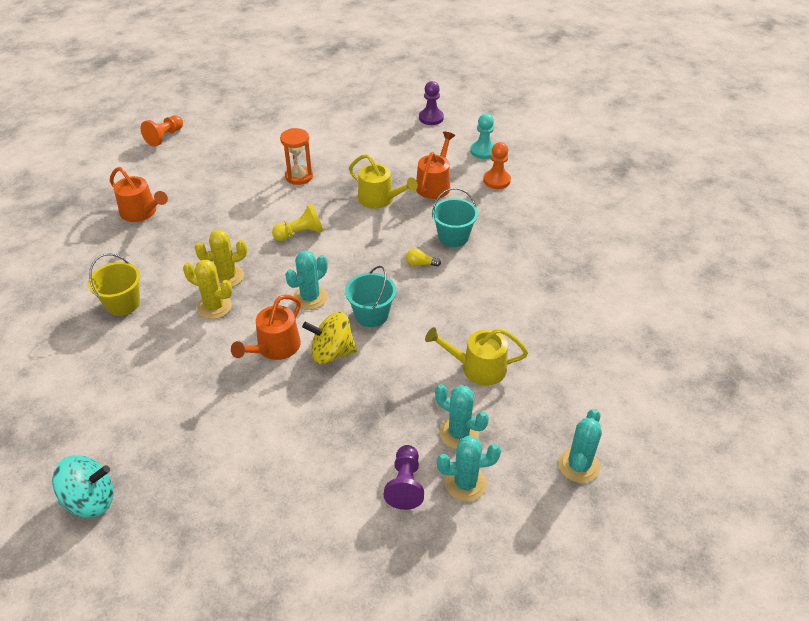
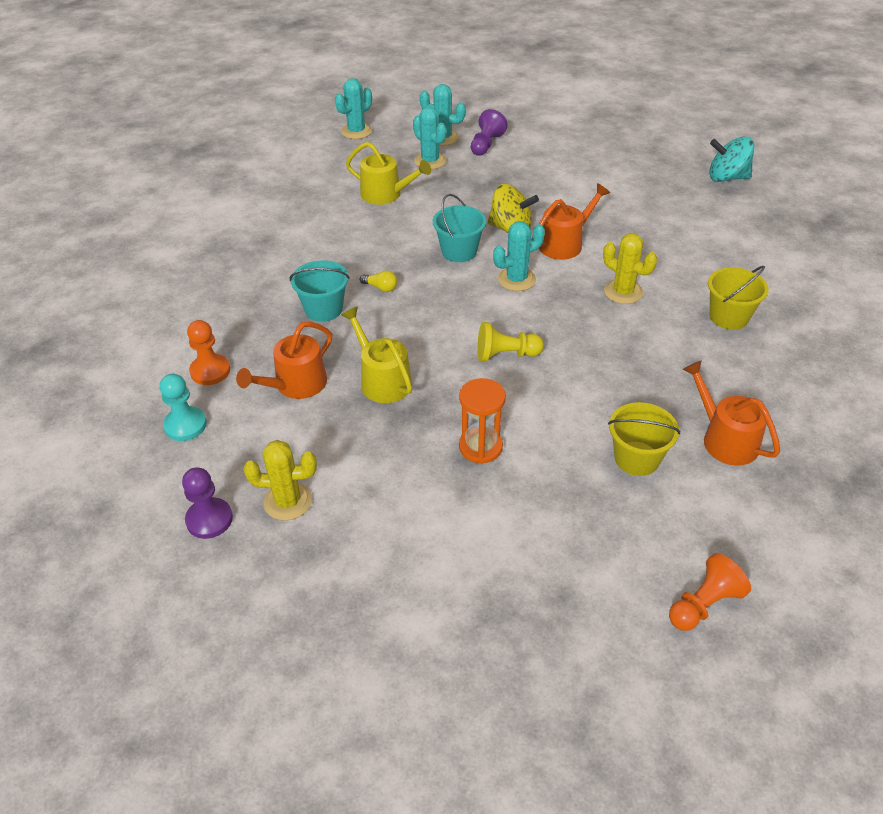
camera: 160 degrees left, 0 degrees up
yellow cactus [195,230,247,287] -> yellow cactus moved to [243,440,317,521]
none -> yellow bucket [608,402,680,476]

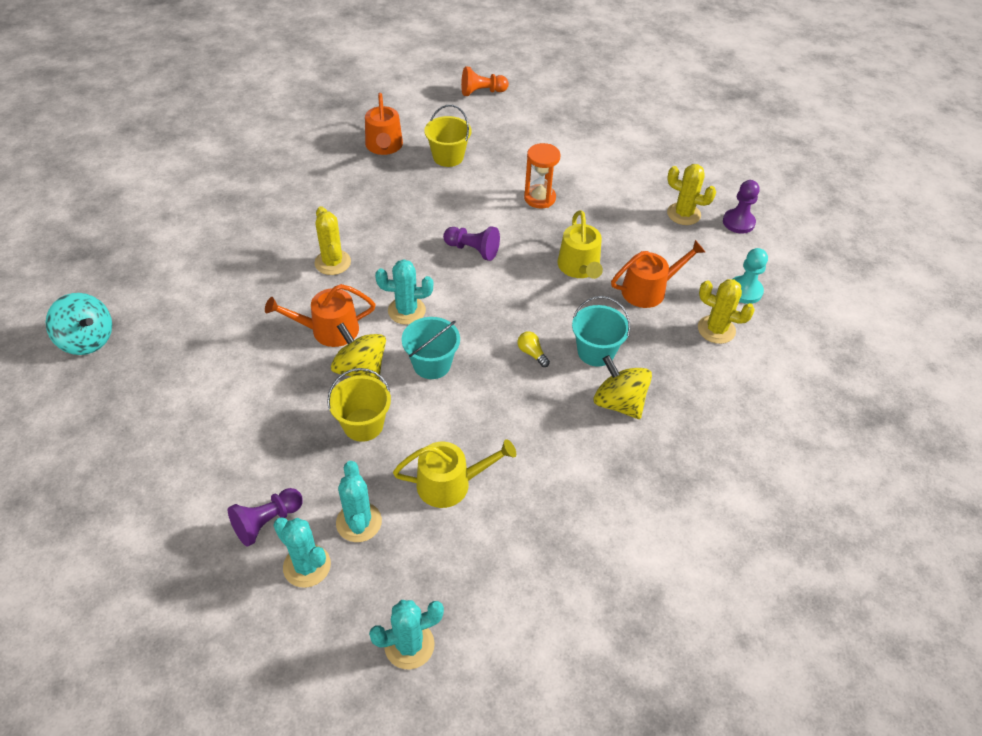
camera: 155 degrees left, 5 degrees up
orange pawn [187,320,230,385] -> yellow cactus [698,279,755,344]
yellow watering can [346,142,431,205] -> yellow watering can turned 120 degrees clockwise [393,439,516,508]
yellow pawn [477,322,544,362] -> purple pawn [443,226,500,261]
yellow bucket [708,266,769,330] -> yellow bucket moved to [327,368,391,442]
none -> yellow spinning top [594,355,652,419]

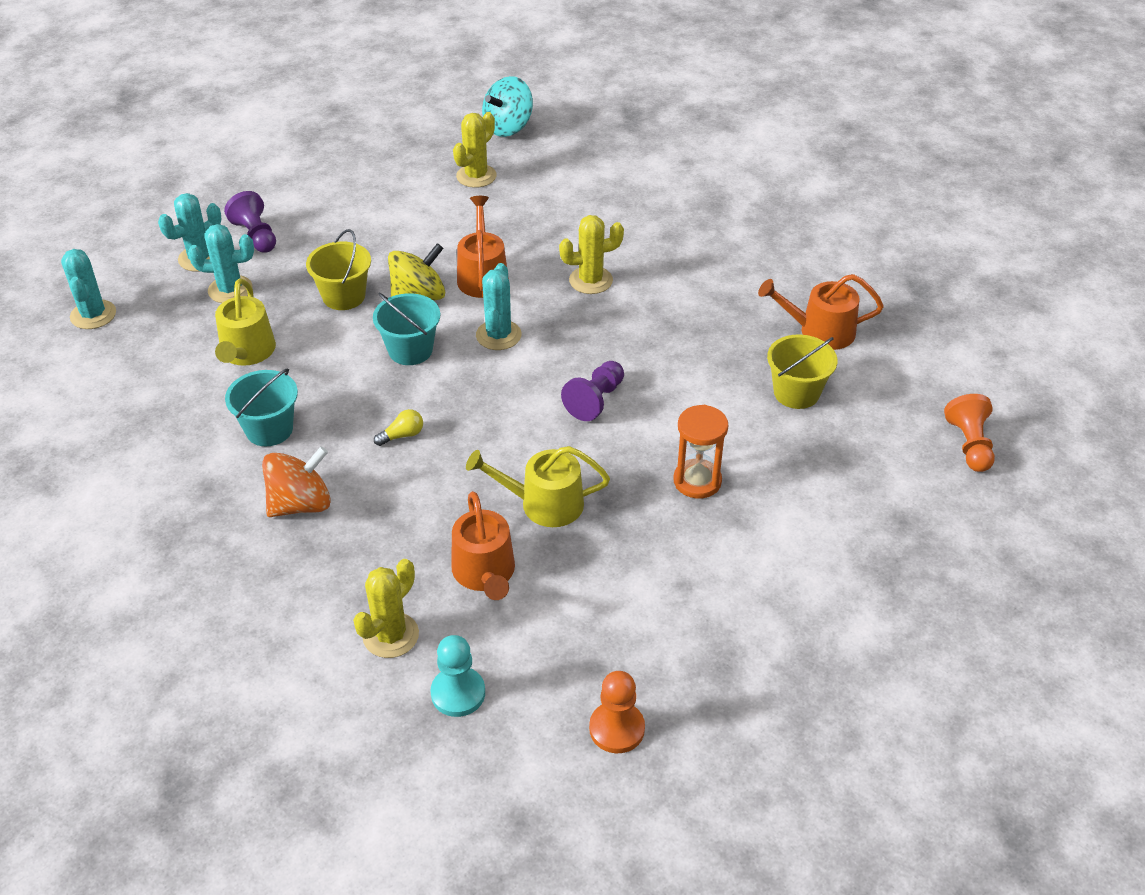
camera: 100 degrees right, 5 degrees down
turquoise bucket [572,296,631,366] -> turquoise bucket moved to [225,369,298,446]
yellow spinning top [594,355,652,419] -> orange spinning top [262,446,331,517]
yellow cactus [667,164,716,225] -> yellow cactus moved to [453,112,496,188]
purple pawn [723,180,760,234] -> orange pawn [589,671,645,753]

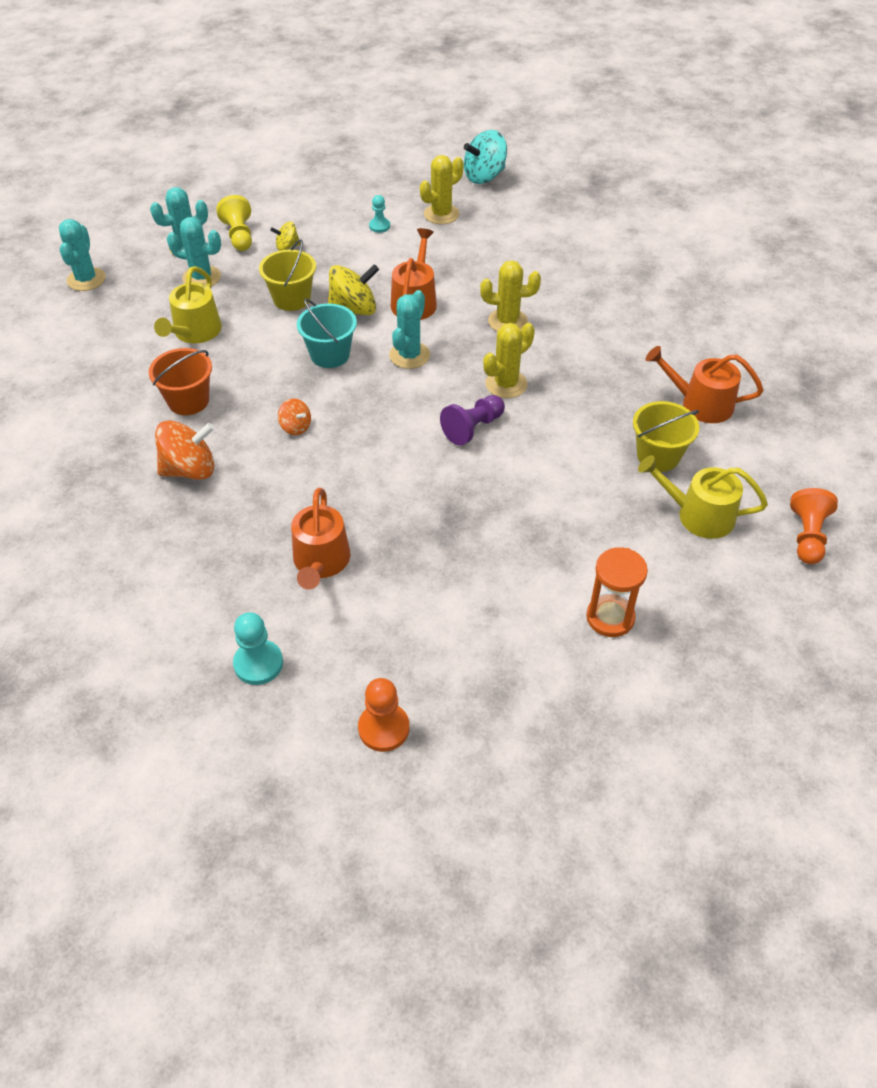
camera: 15 degrees right, 5 degrees up
purple pawn [224,191,276,253] -> yellow pawn [216,195,252,251]
turquoise bucket [225,369,298,446] -> orange bucket [149,348,212,415]
yellow cactus [353,559,419,658] -> yellow cactus moved to [483,323,535,398]
yellow light bulb [374,409,423,446] -> orange spinning top [278,398,311,435]
yellow watering can [466,446,610,527] -> yellow watering can moved to [638,455,768,539]
orange hourglass [673,405,729,499] -> orange hourglass moved to [586,547,648,637]
none -> yellow spinning top [270,221,301,251]
none -> turquoise pawn [369,195,390,233]

